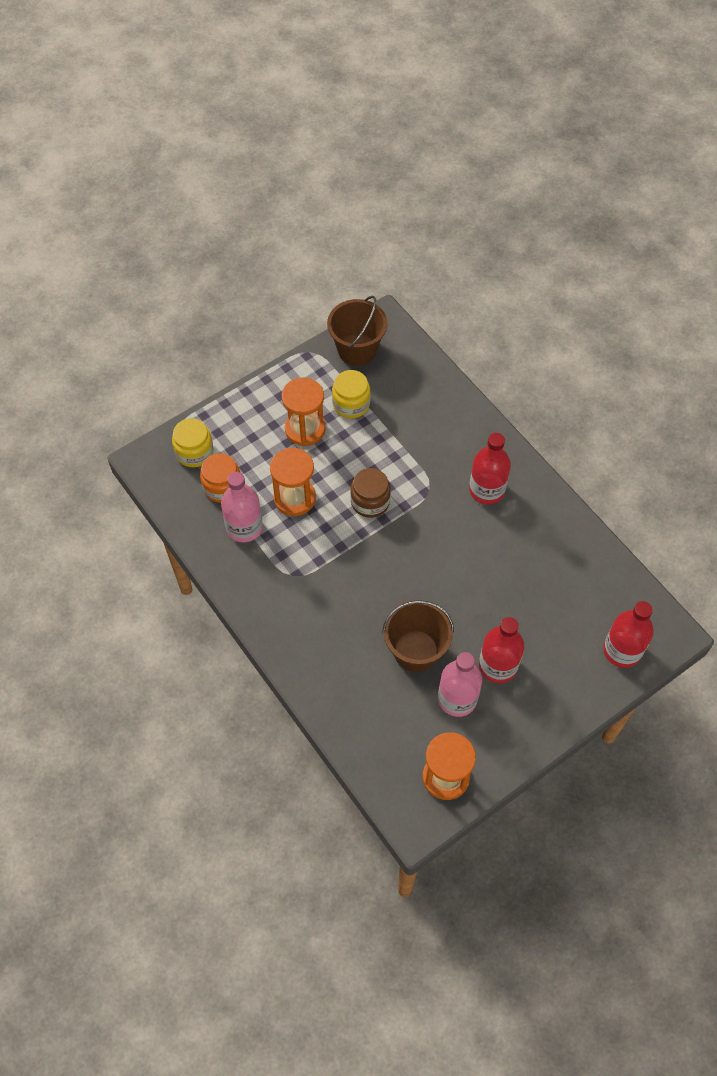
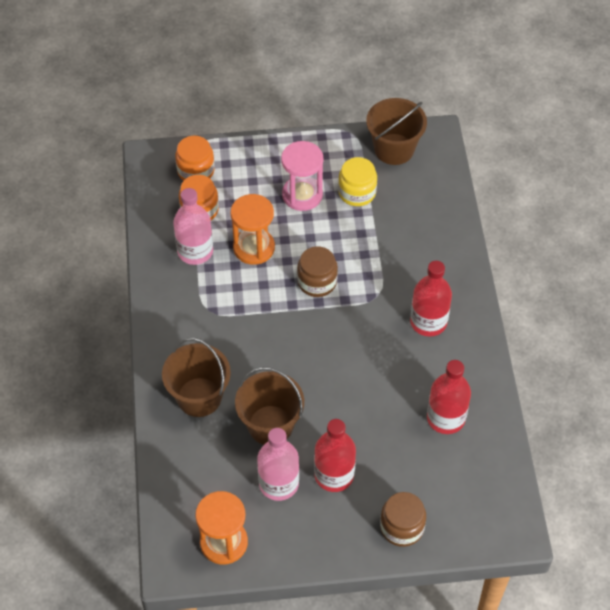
camera: 30 degrees right, 5 degrees down
yellow jar [172,418,214,467] -> orange jar [175,136,215,181]
orange hourglass [282,377,326,446] -> pink hourglass [281,141,323,211]
red bottle [603,601,654,668] -> red bottle moved to [427,360,471,434]
none -> brown bucket [162,338,231,417]
none -> brown jar [380,492,426,547]

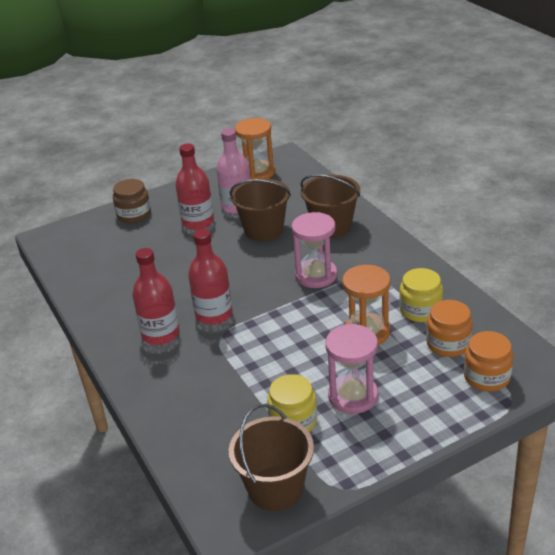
camera: 160 degrees right, 20 degrees down
pink bottle [173,188,213,265] -> yellow jar [399,268,443,322]
brown jar [297,246,338,297] -> none
red bottle [427,360,471,434] -> red bottle moved to [188,229,233,325]
none -> pink hourglass [292,212,337,288]

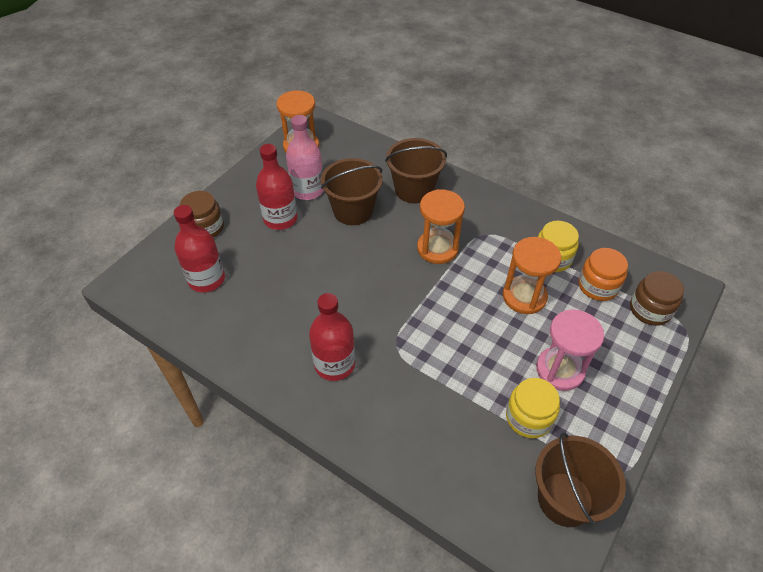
camera: 30 degrees left, 15 degrees up
red bottle [188,229,233,325] -> red bottle moved to [174,205,225,292]
pink hourglass [292,212,337,288] -> orange hourglass [417,189,465,264]
orange jar [464,331,513,391] -> brown jar [630,271,684,326]

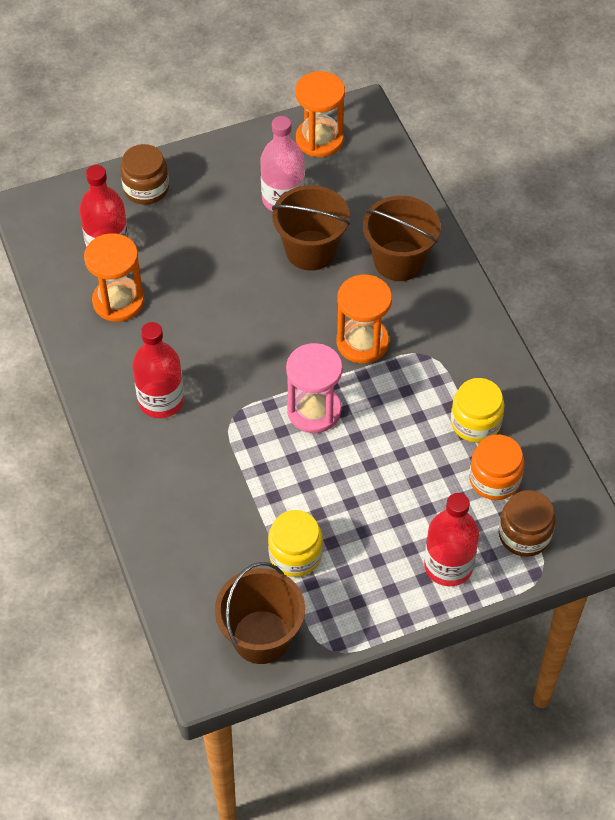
camera: 35 degrees right, 5 degrees up
red bottle [256,144,298,230] -> red bottle moved to [424,493,479,586]
orange hourglass [503,237,561,314] -> orange hourglass moved to [84,233,144,322]
pink hourglass [536,309,604,391] -> pink hourglass moved to [286,343,343,433]

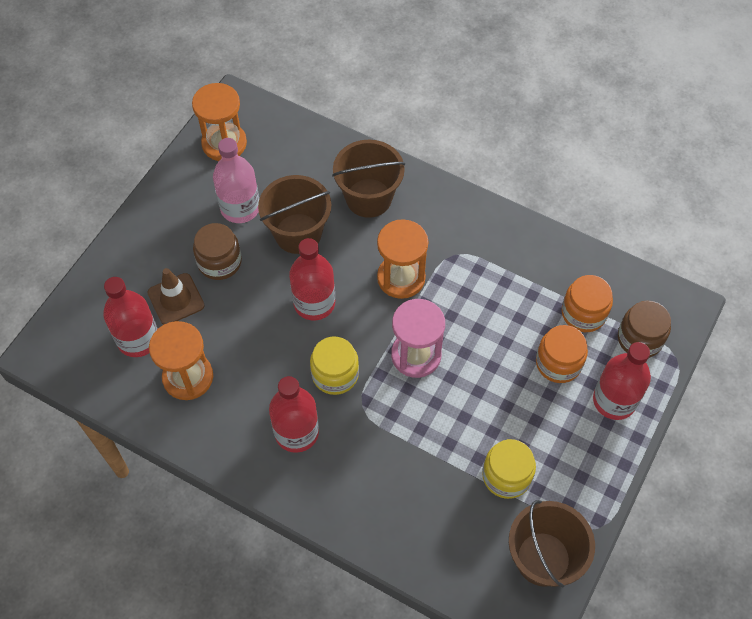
camera: 40 degrees left, 5 degrees up
brown jar [120,144,169,205] -> brown jar moved to [193,223,242,280]
yellow jar [451,378,505,443] -> yellow jar moved to [310,337,359,395]
none -> brown traffic cone [147,268,205,325]
none -> red bottle [289,238,335,320]
none -> orange jar [536,325,588,383]

